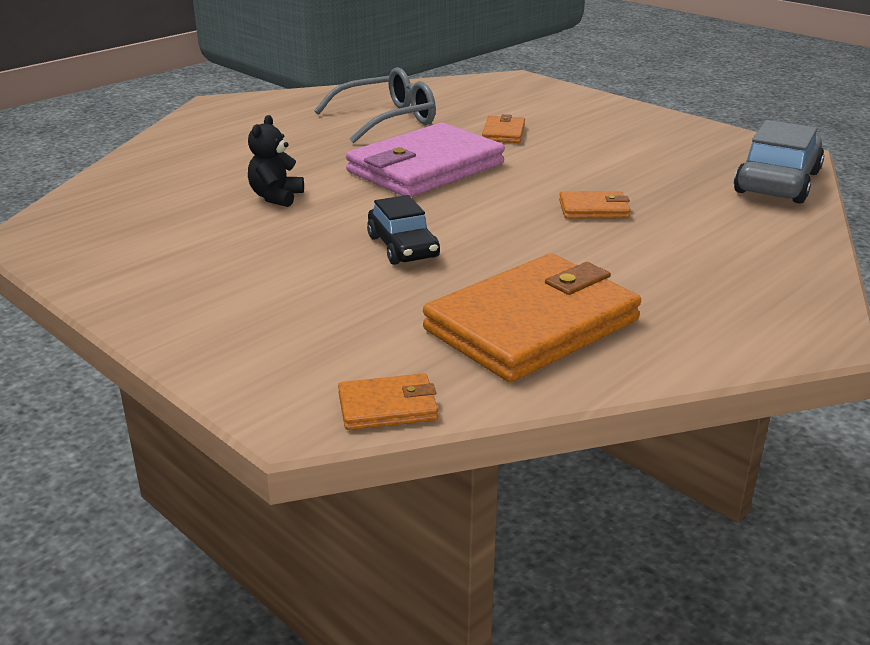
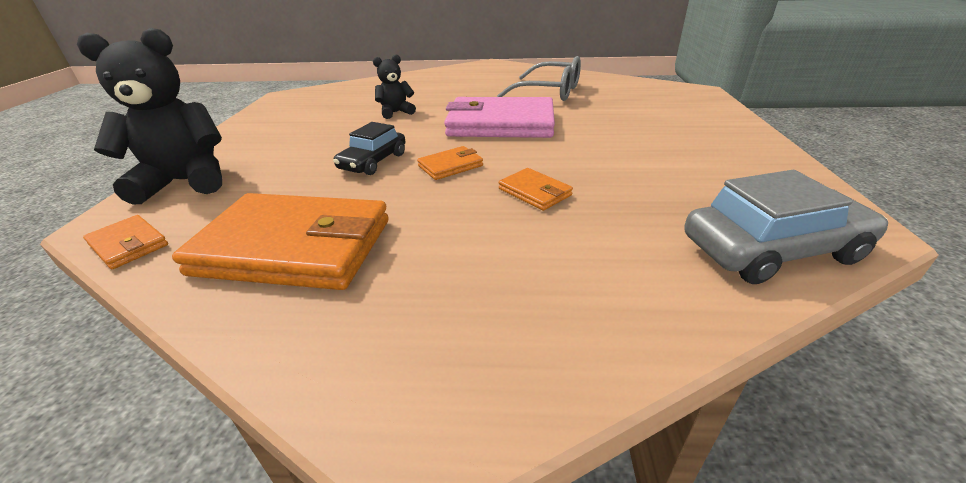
camera: 50 degrees right, 5 degrees up
orange wallet [482,114,525,143] -> orange wallet moved to [417,146,483,180]
none -> black teddy bear [77,28,222,204]

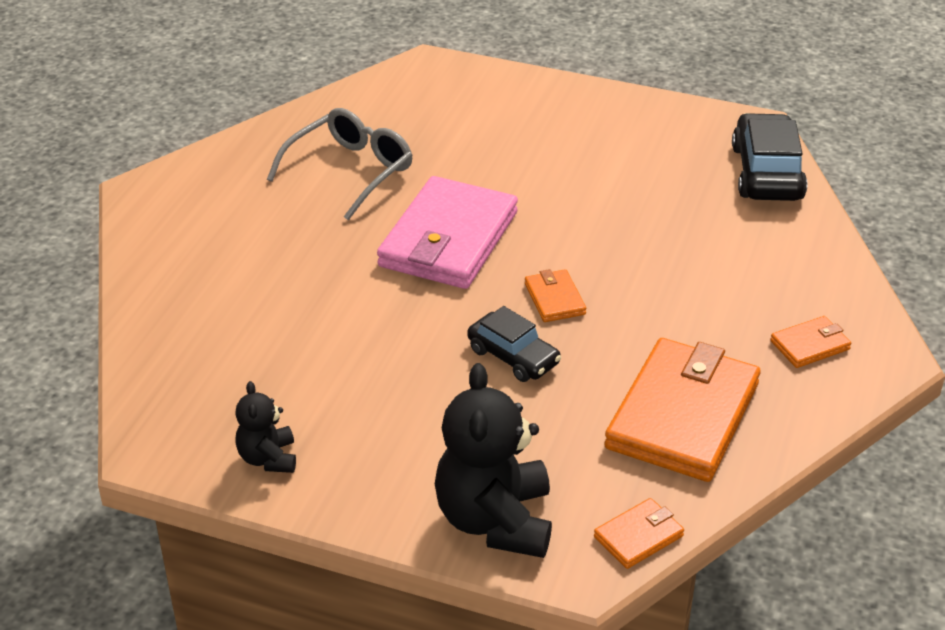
camera: 75 degrees left, 5 degrees up
black teddy bear [373,54,416,119] -> black teddy bear moved to [235,381,296,473]
orange wallet [499,168,573,211] -> orange wallet moved to [770,316,851,368]
grey car [684,170,888,284] -> black car [732,113,807,201]

